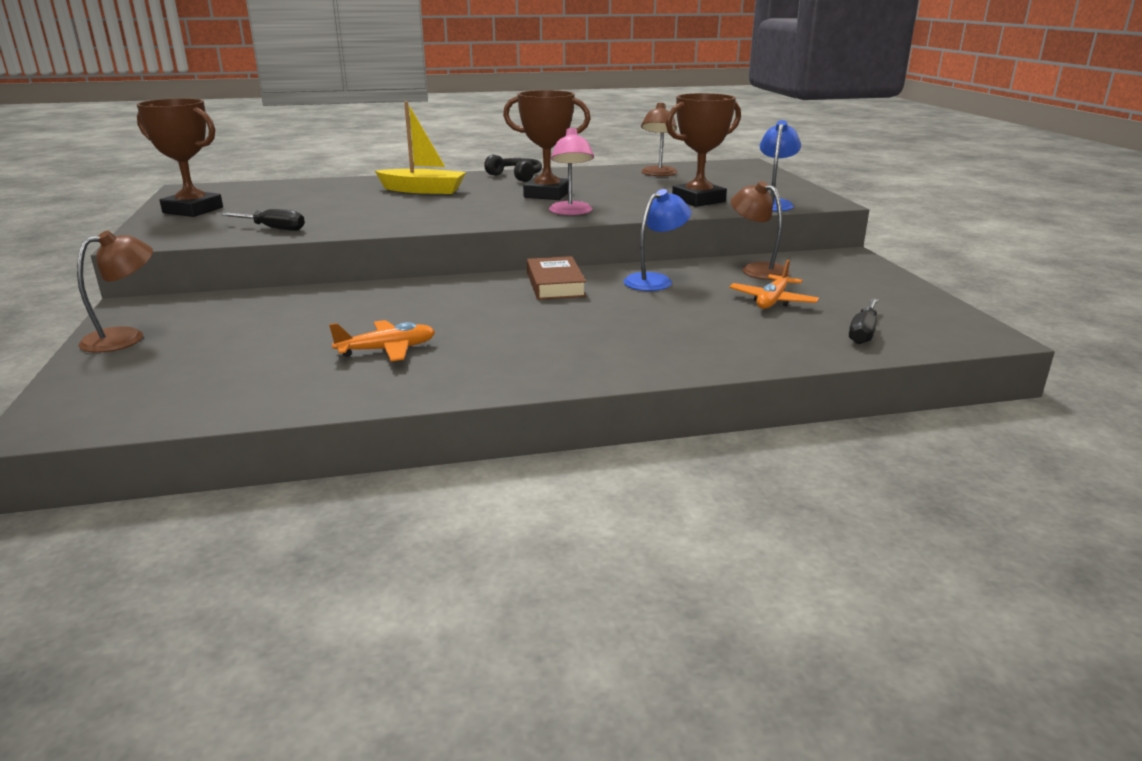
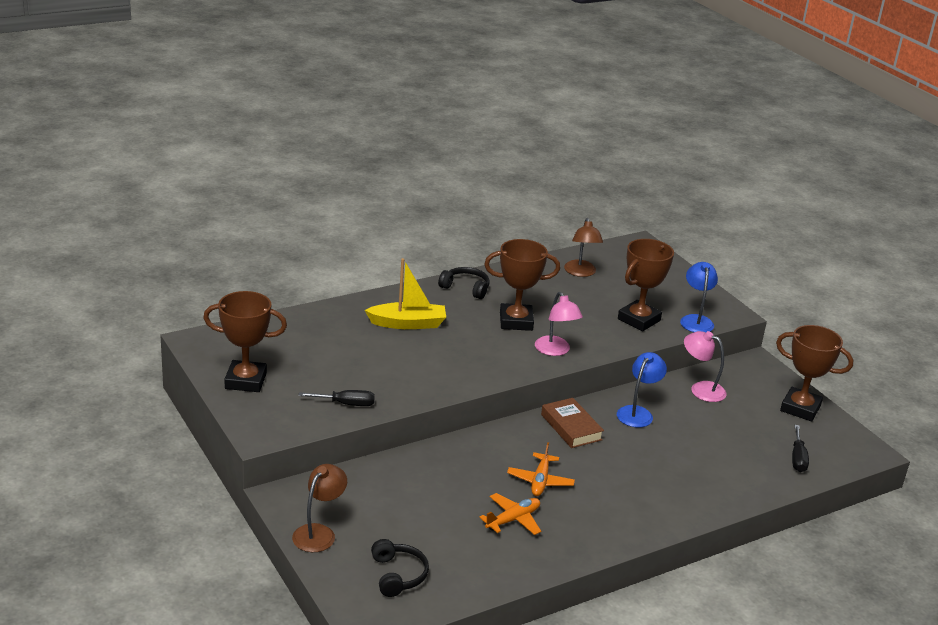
camera: 20 degrees left, 5 degrees up
orange plane [729,260,819,309] -> orange plane moved to [507,442,575,496]
brown lamp [731,181,790,280] -> pink lamp [684,331,727,402]
none -> black headphones [371,539,429,597]
none -> brown trophy [776,325,853,421]

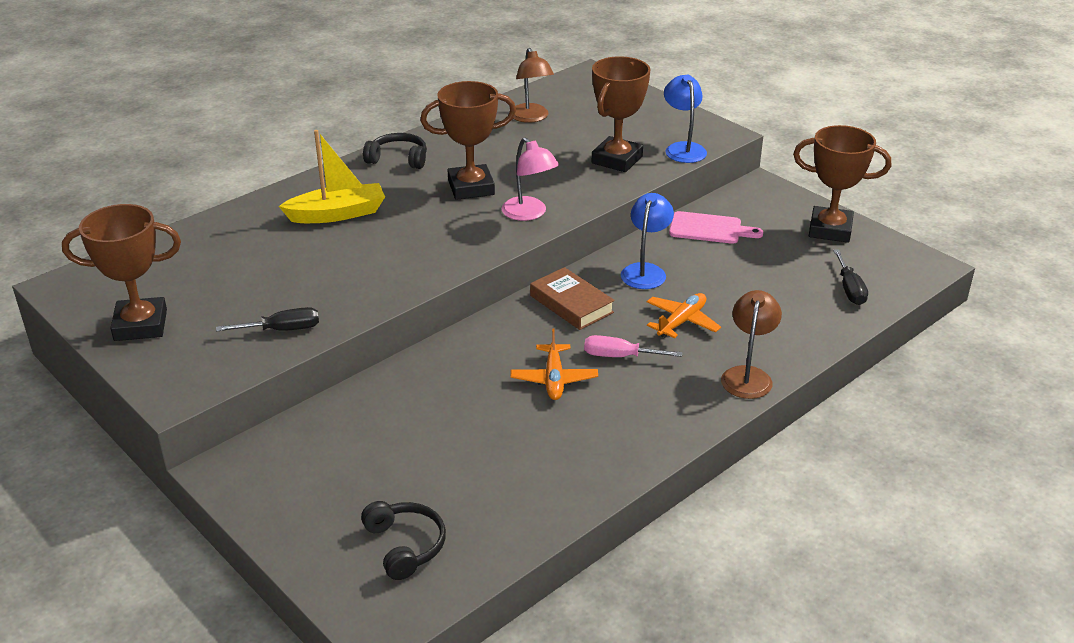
camera: 10 degrees left, 5 degrees up
brown lamp [292,464,347,552] -> brown lamp moved to [721,290,782,399]
orange plane [479,493,541,535] -> orange plane moved to [647,293,721,338]
pink lamp [684,331,727,402] -> pink cutting board [669,211,763,244]
none -> pink screwdriver [584,335,683,357]

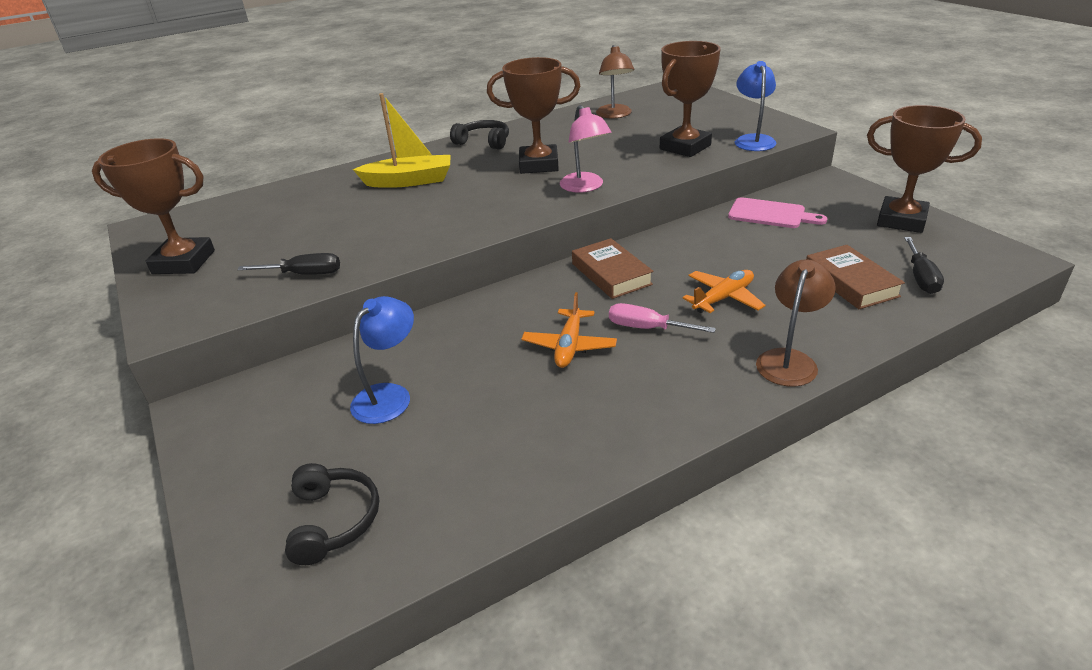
camera: 15 degrees right, 0 degrees up
blue lamp [621,193,674,289] -> blue lamp moved to [350,296,414,424]
none -> brown book [806,245,905,309]

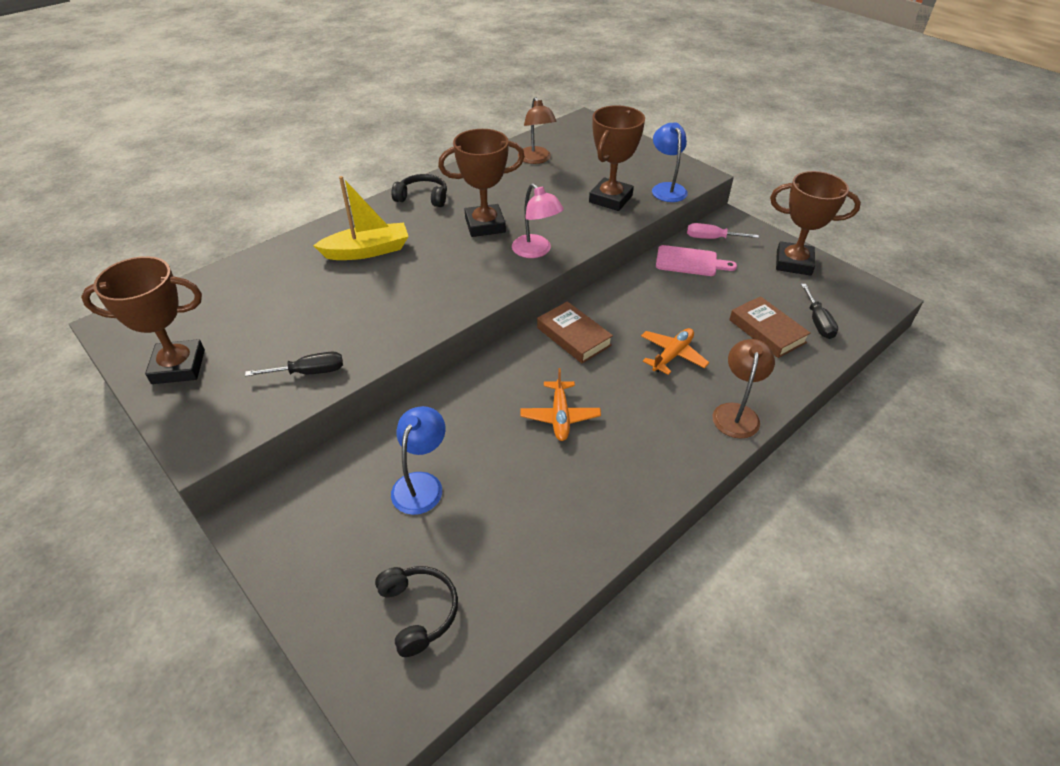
camera: 15 degrees left, 10 degrees up
pink screwdriver [609,303,716,333] -> pink screwdriver moved to [687,223,759,239]

